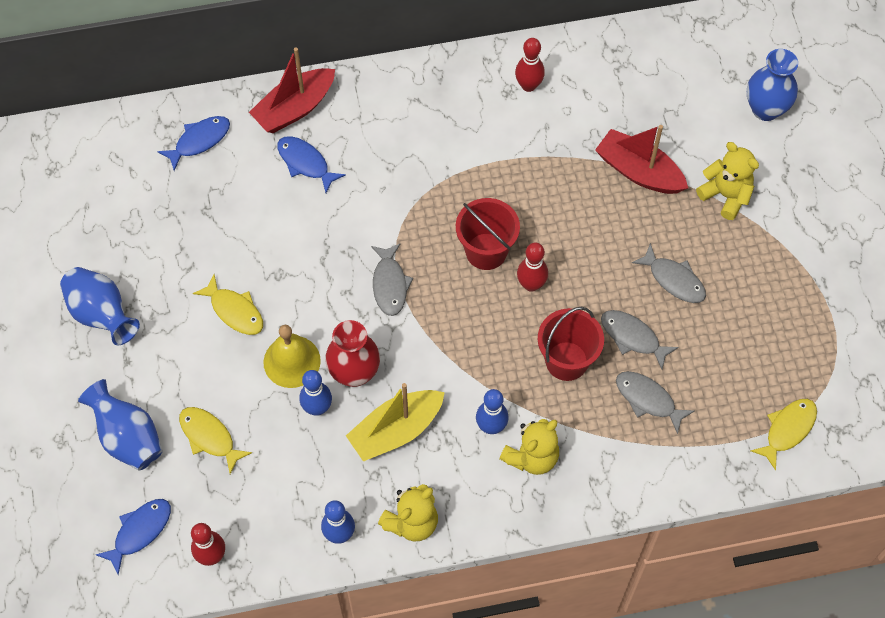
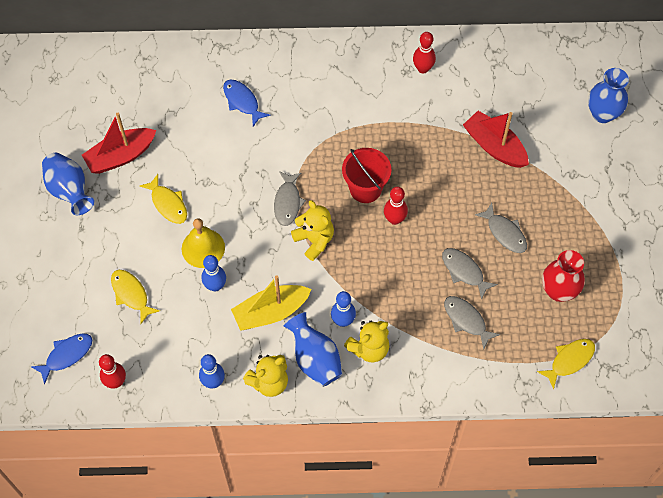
camera: 10 degrees right, 0 degrees up
blue vase [78,379,163,471] -> blue vase moved to [284,312,343,387]
blue fish [157,116,230,171] -> none
red boat [249,47,335,133] -> red boat moved to [82,113,157,174]
red vase [325,320,380,387] -> red vase moved to [542,250,585,302]
red bucket [538,307,604,381] -> none
yellow teddy bear [696,142,759,220] -> yellow teddy bear moved to [291,200,334,261]

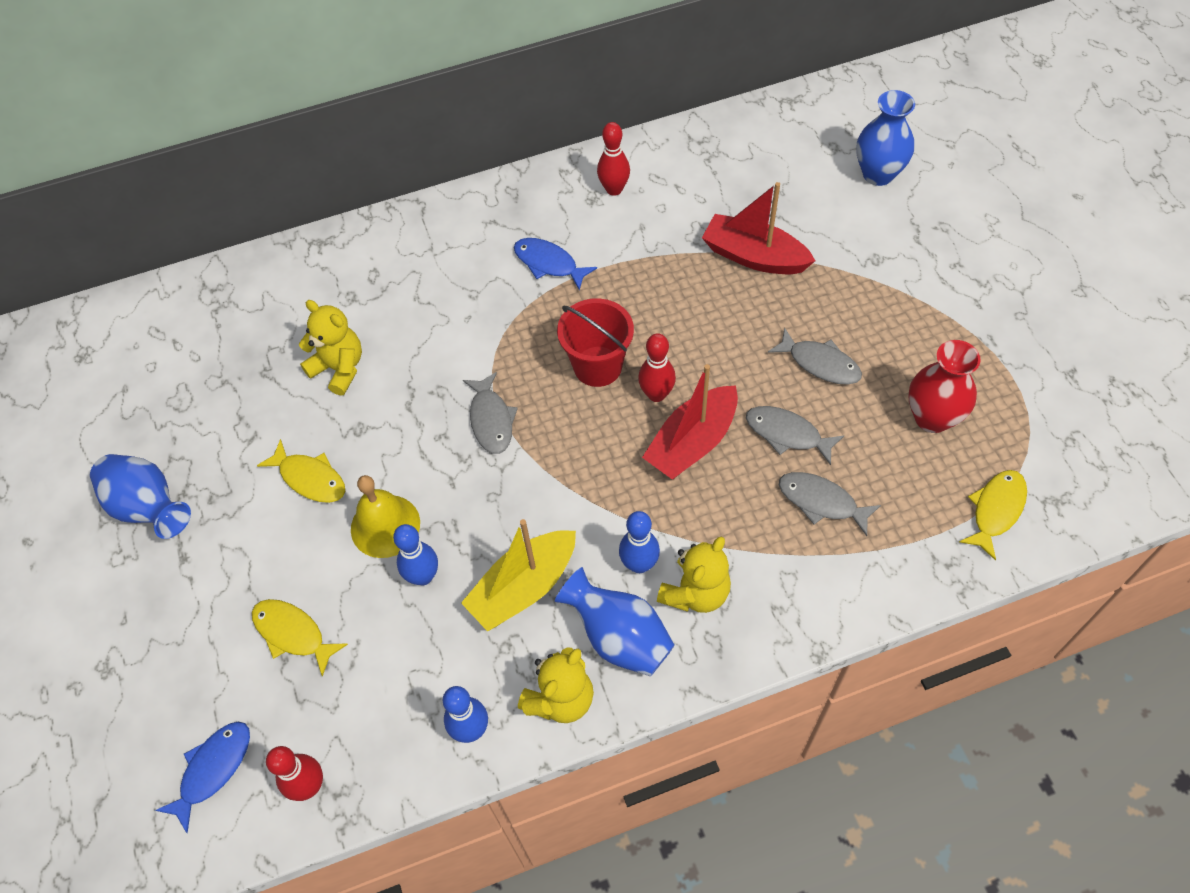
camera: 15 degrees left, 5 degrees down
red boat [82,113,157,174] -> red boat moved to [642,364,738,479]
blue fish [223,80,271,127] -> blue fish moved to [514,238,597,291]
yellow teddy bear [291,200,334,261] -> yellow teddy bear moved to [299,300,362,396]

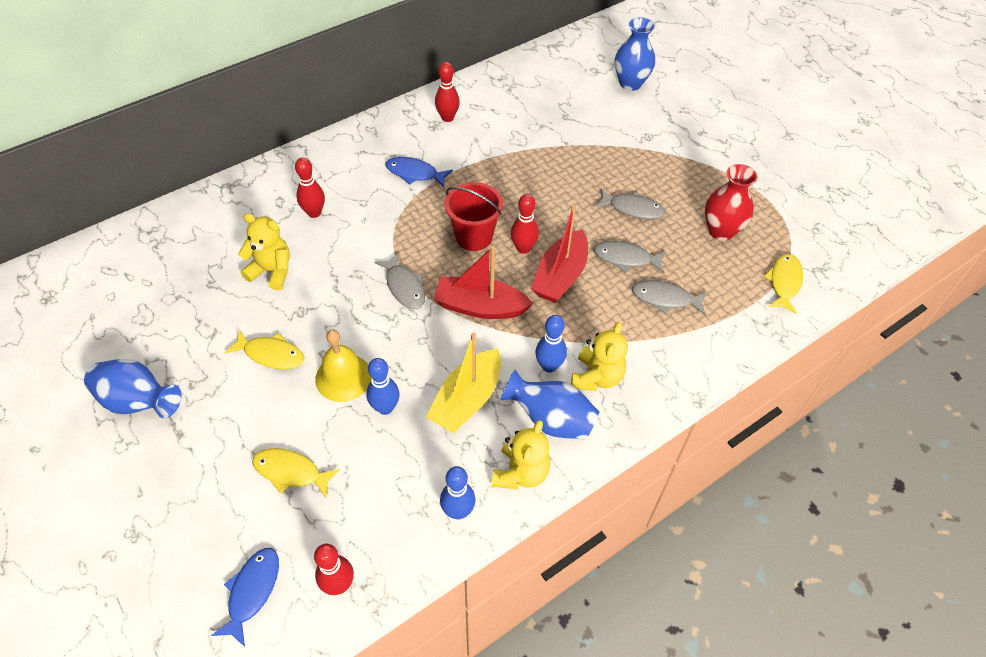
camera: 20 degrees left, 5 degrees down
red boat [702,182,815,274] -> red boat moved to [434,246,533,319]
none -> red bowling pin [295,158,325,218]

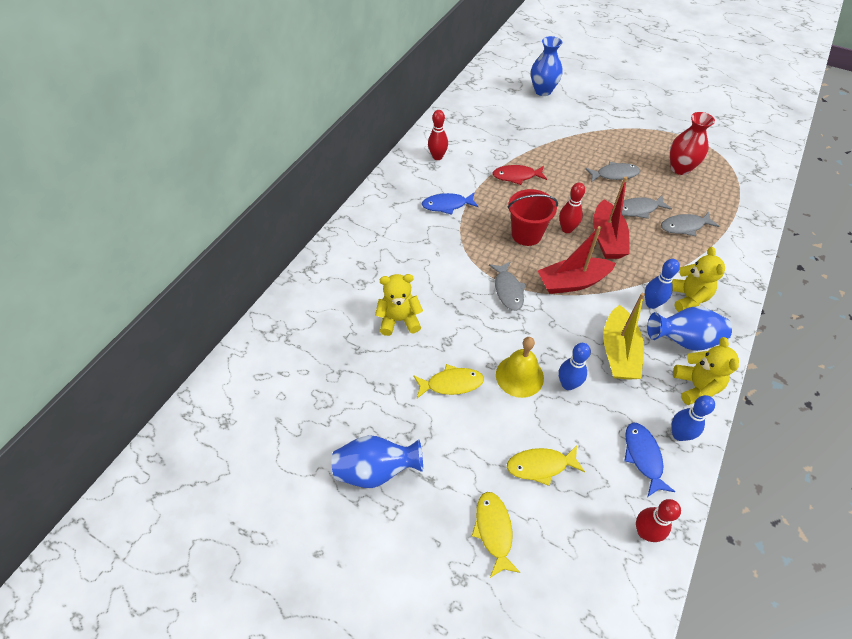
camera: 25 degrees left, 0 degrees up
blue fish [211,548,279,647] -> blue fish moved to [625,422,675,497]
red bowling pin [295,158,325,218] -> none
grey fish [375,253,425,309] -> grey fish turned 45 degrees clockwise [489,261,526,311]
yellow fish [764,254,803,314] -> yellow fish moved to [472,492,521,578]
none -> red fish [492,165,547,185]

